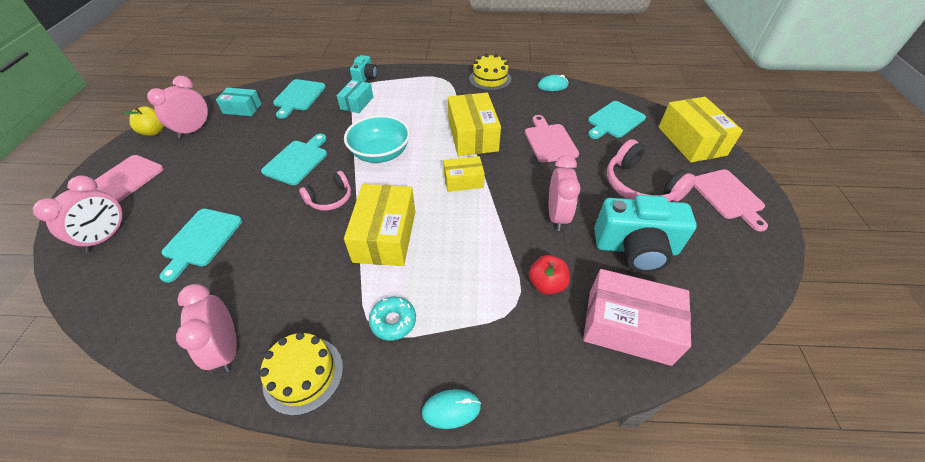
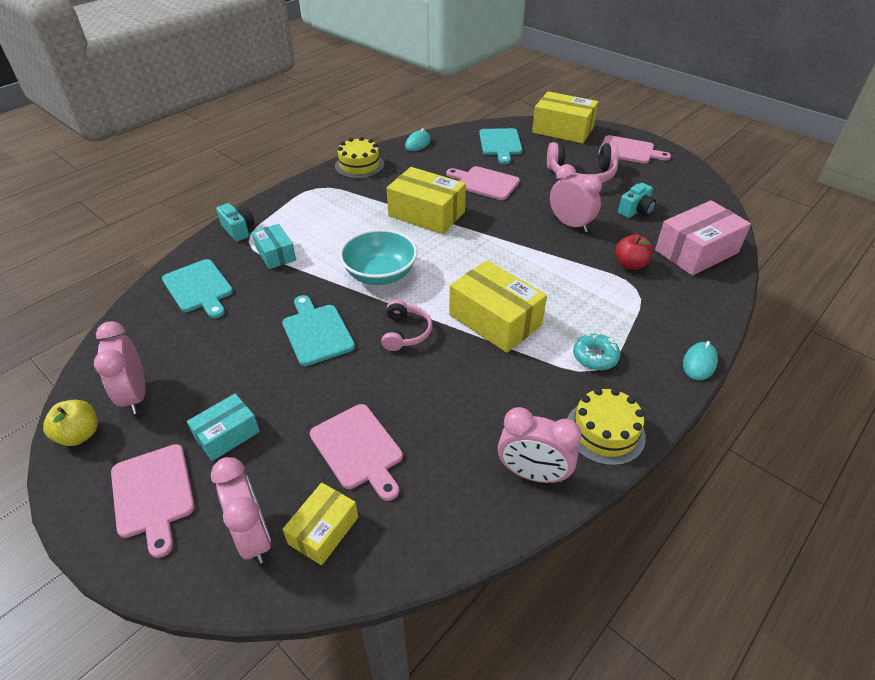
camera: 50 degrees left, 5 degrees down
turquoise cutting board [160,209,242,283] -> pink cutting board [310,404,403,501]
turquoise box [216,88,261,116] -> turquoise box moved to [187,394,260,461]
yellow box [444,156,485,192] -> yellow box moved to [283,483,358,565]
turquoise camera [594,195,697,272] -> turquoise camera [618,183,656,218], size x0.52

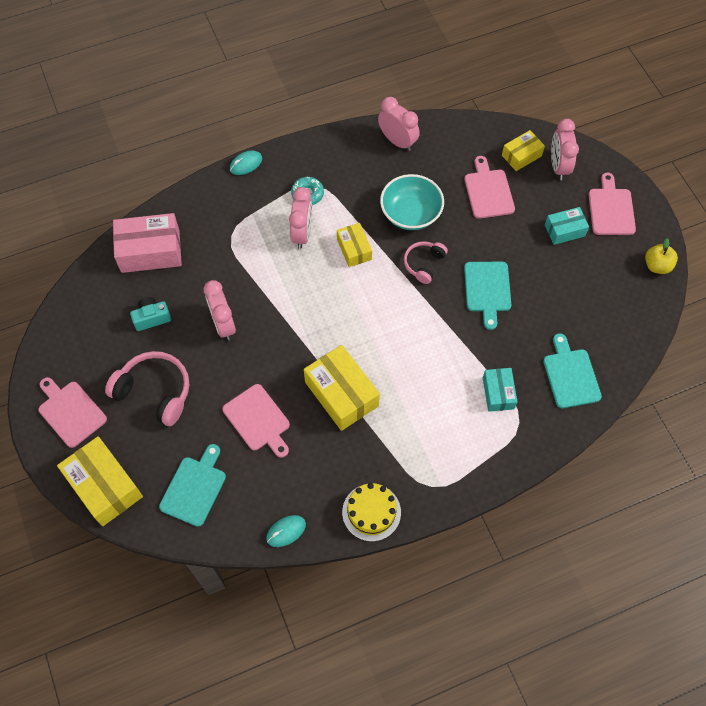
camera: 155 degrees left, 20 degrees up
pink clock [94,321,146,414] -> pink clock moved to [289,187,312,249]
turquoise camera [216,203,254,241] -> none
turquoise bowl [339,229,417,285] -> turquoise bowl moved to [380,174,444,230]
yellow box [449,260,547,353] -> yellow box [337,223,372,267], size x0.58
yellow cake [567,388,646,466] -> none
red apple [615,234,653,270] -> none

